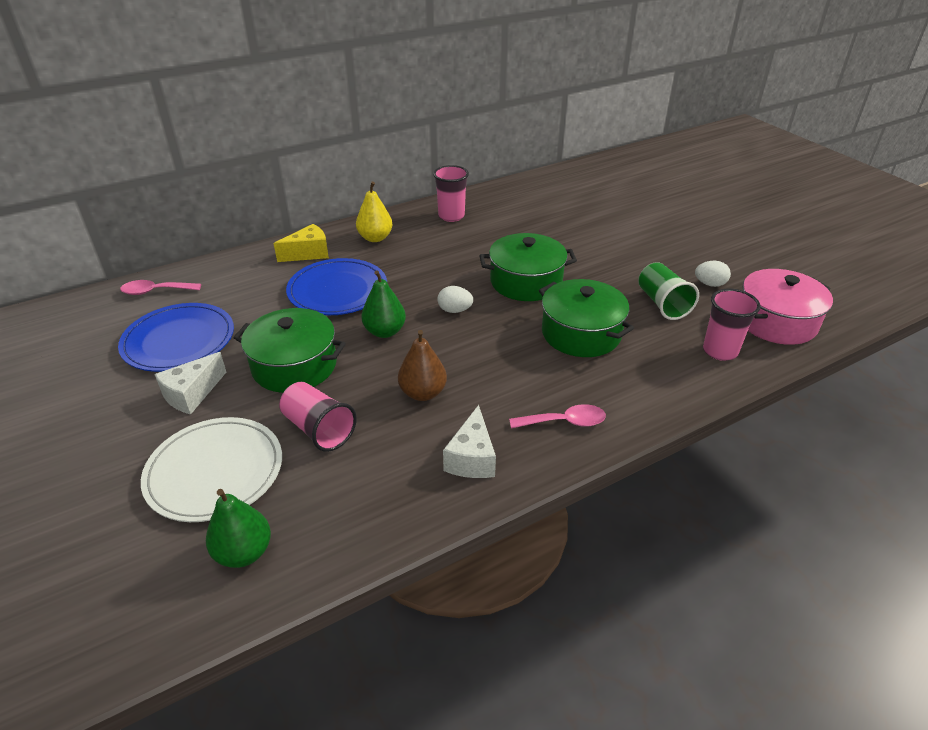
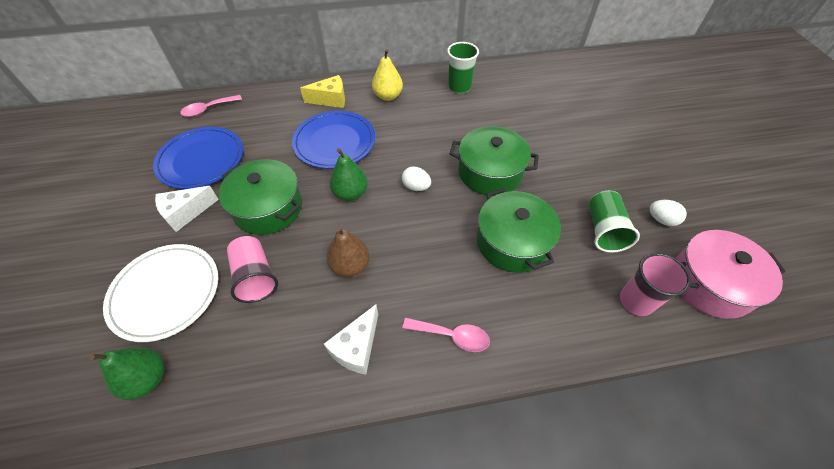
camera: 20 degrees right, 15 degrees up
pink spoon [120,280,201,295] -> pink spoon turned 45 degrees counterclockwise [180,95,242,117]
pink cup [433,165,469,222] -> green cup [447,42,479,94]

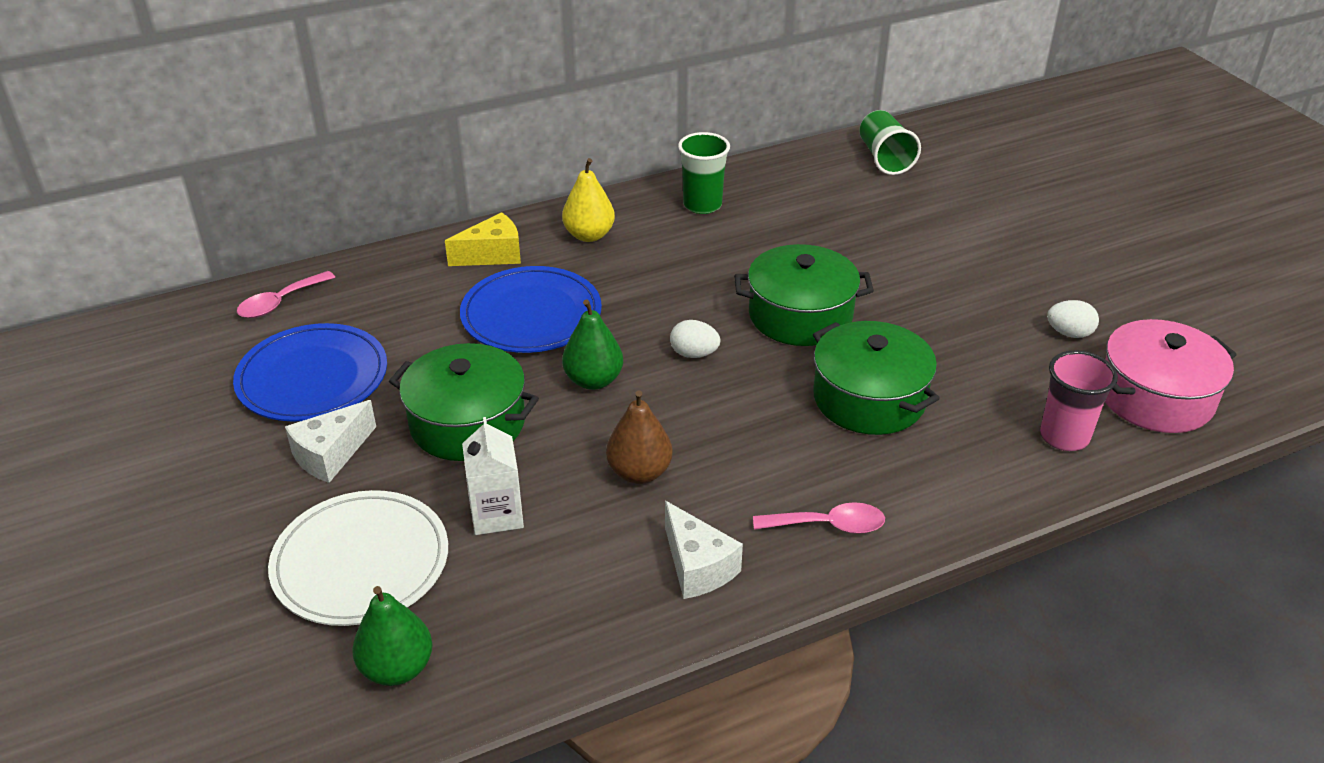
camera: 15 degrees left, 15 degrees down
pink cup [227,236,278,303] -> white carton [462,417,524,535]
white cheese [324,304,378,375] -> white cheese turned 45 degrees counterclockwise [665,501,743,599]
green cup [589,191,640,253] -> green cup moved to [859,110,921,175]

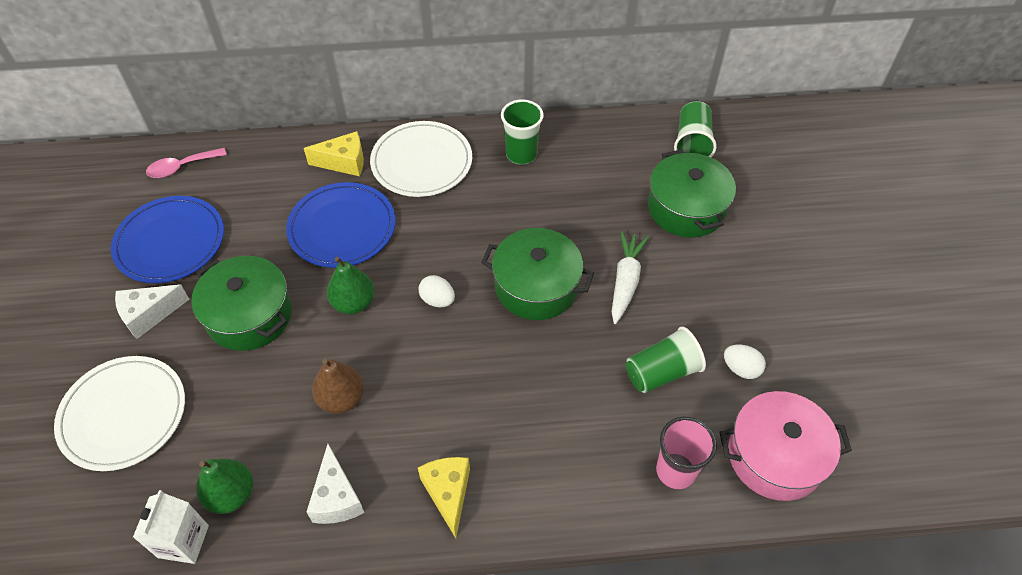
camera: 20 degrees right, 15 degrees up
green pear [352,586,432,686] -> green pear moved to [196,459,253,514]
white carton [462,417,524,535] -> white carton moved to [133,490,209,564]
yellow pear [562,158,615,242] -> white plate [370,121,472,197]
pink spoon [753,502,885,534] -> yellow cheese [418,457,470,538]
green pot [813,321,940,435] -> green pot moved to [648,149,736,237]
none -> white carrot [612,231,649,324]
none -> green cup [626,327,706,393]

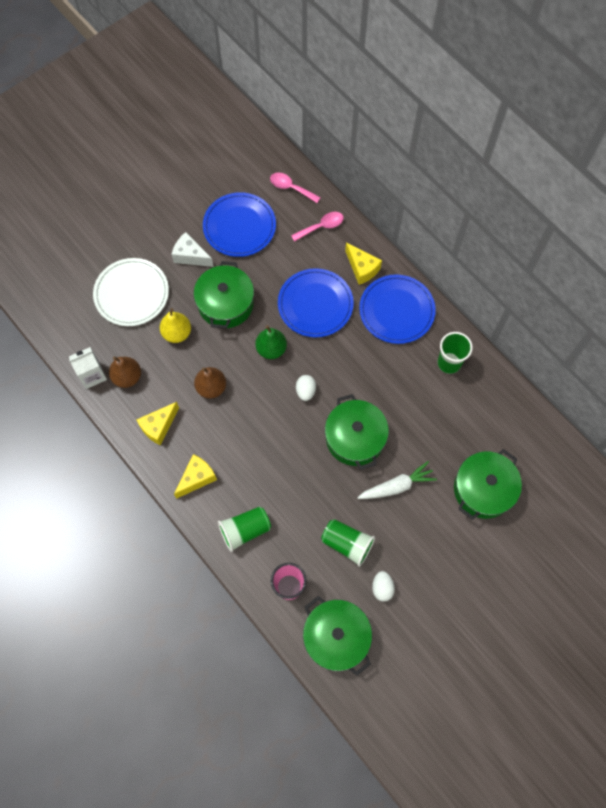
camera: 55 degrees right, 15 degrees up
green pear [196,459,253,514] -> brown pear [109,356,141,388]
white cheese [307,444,365,524] -> yellow cheese [136,402,179,446]
white plate [370,121,472,197] -> blue plate [359,274,436,344]
green cup [674,101,717,157] -> green cup moved to [218,506,271,552]
pink pot [719,391,852,501] -> green pot [303,596,372,676]
none -> yellow pear [160,308,191,343]
none -> pink spoon [291,212,344,242]

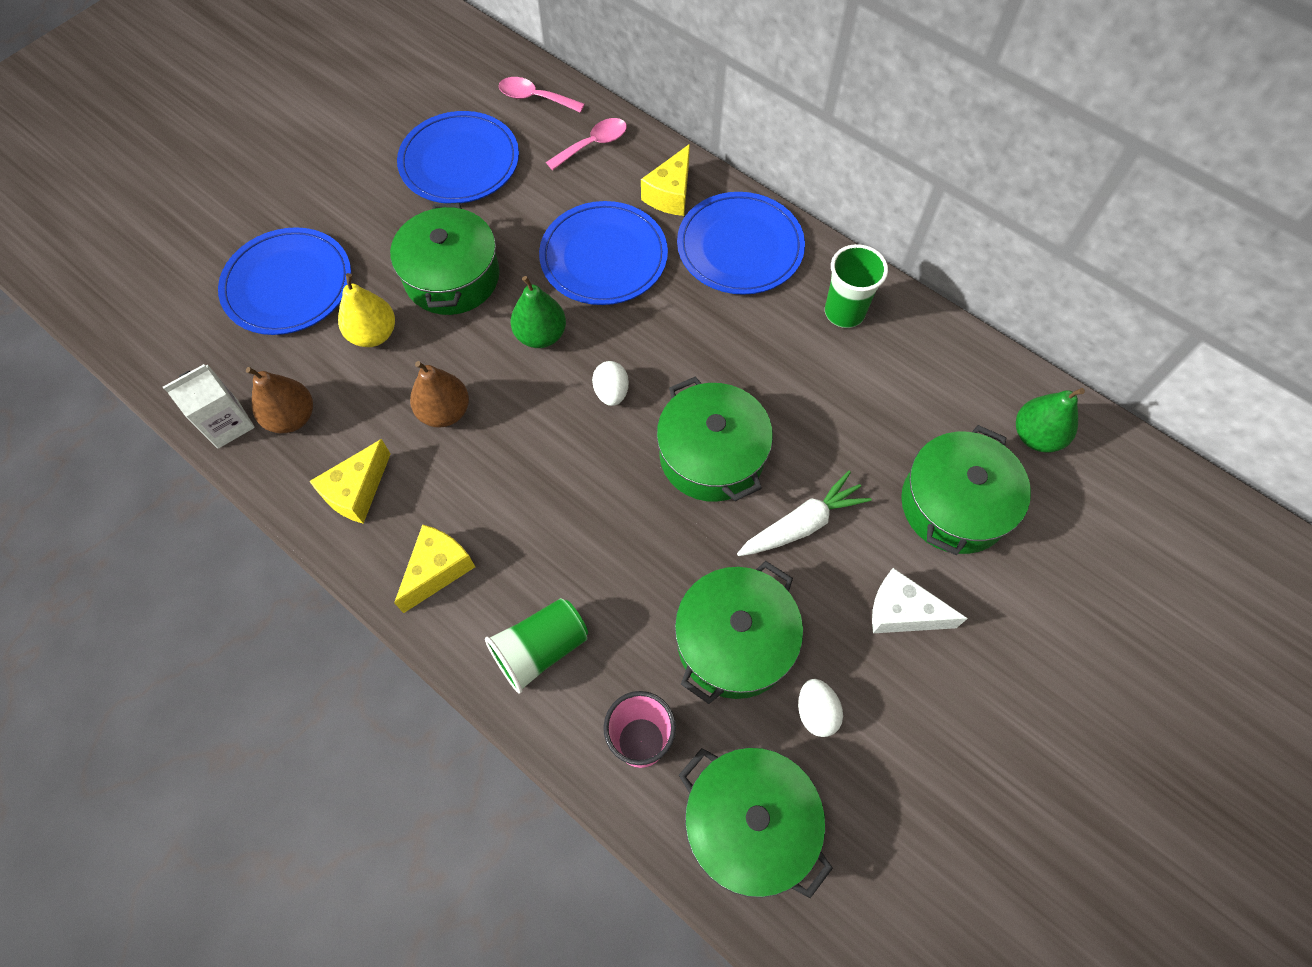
camera: 10 degrees left, 5 degrees down
white plate [93,258,169,326] -> blue plate [218,227,351,335]
white cheese [171,232,214,267] -> white cheese moved to [872,568,968,633]
green cup [321,519,375,567] -> green pot [675,561,803,704]
yellow cheese [345,243,382,285] -> yellow cheese turned 75 degrees clockwise [641,144,690,216]
none -> green pear [1016,388,1085,453]

